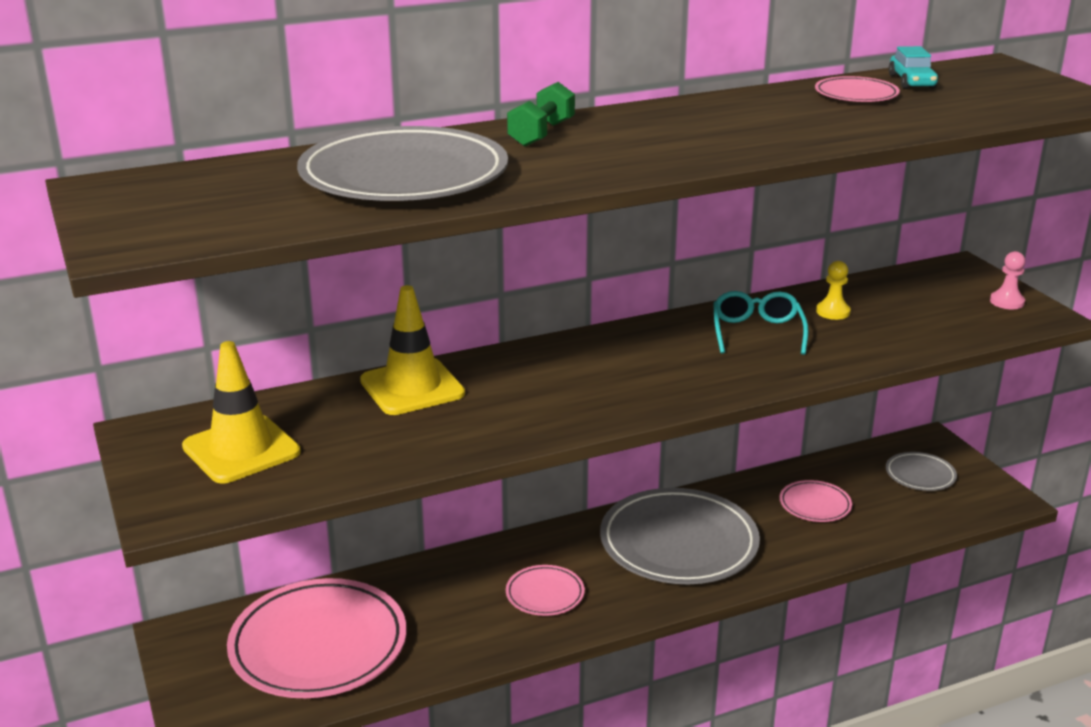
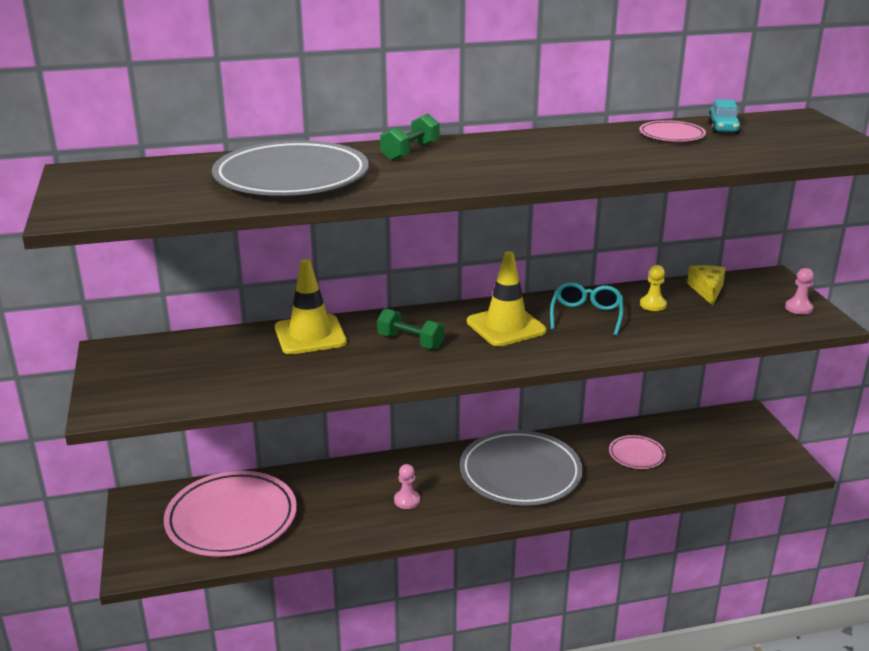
camera: 10 degrees right, 0 degrees up
yellow traffic cone [182,341,301,484] -> yellow traffic cone moved to [467,251,547,346]
pink plate [506,565,585,616] -> pink pawn [394,464,420,509]
grey plate [886,452,957,491] -> none
none -> green dumbbell [377,308,444,350]
none -> yellow cheese [687,265,726,306]

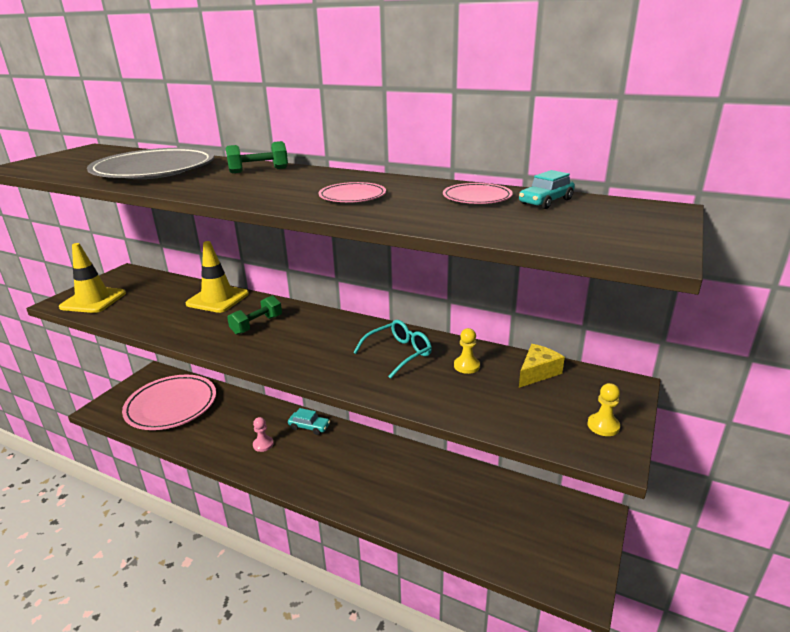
camera: 40 degrees right, 0 degrees up
green dumbbell [377,308,444,350] -> green dumbbell turned 60 degrees clockwise [227,295,282,335]
grey plate [460,430,583,506] -> none
yellow traffic cone [467,251,547,346] -> yellow traffic cone moved to [59,243,126,313]
pink plate [609,435,666,469] -> pink plate moved to [319,182,386,202]
pink pawn [785,268,814,314] -> yellow pawn [588,383,620,436]
none -> turquoise car [288,408,330,435]

